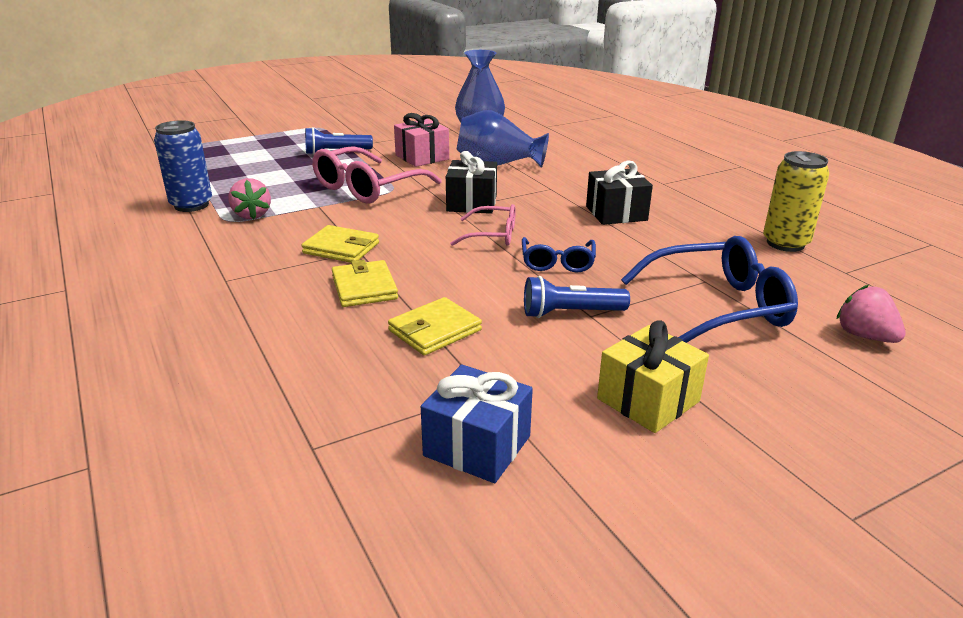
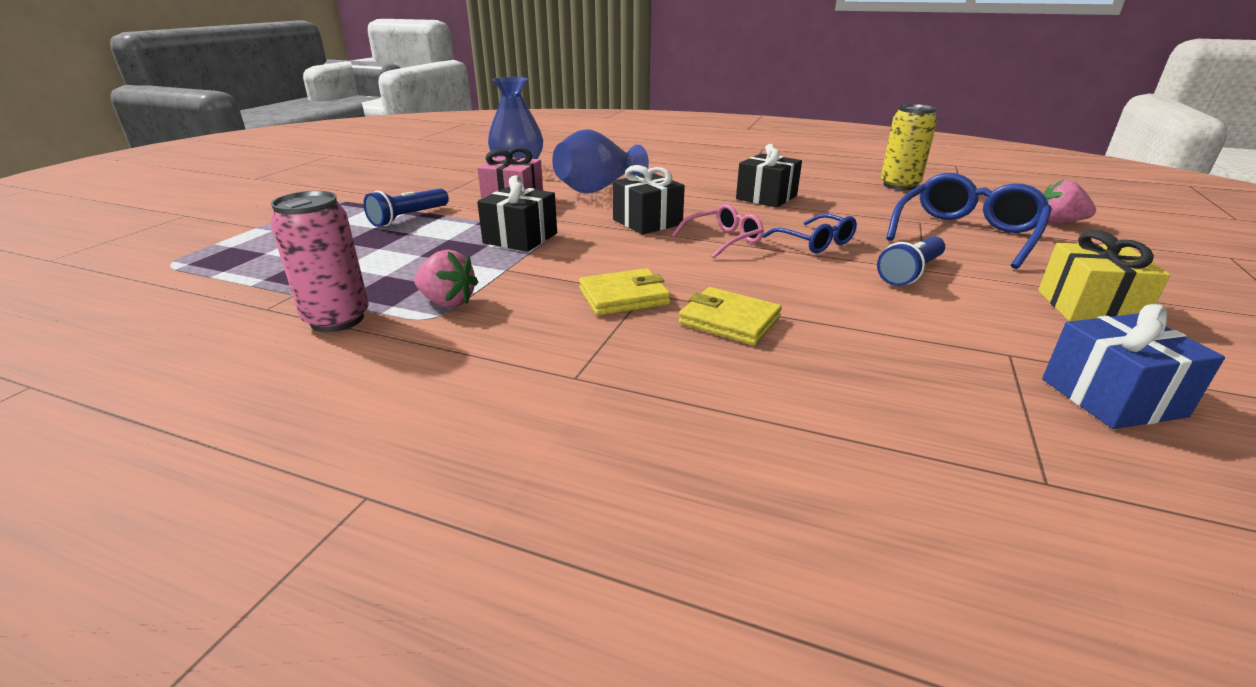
camera: 40 degrees left, 0 degrees up
blue can [154,120,212,212] -> pink can [270,191,369,332]
pink glasses [312,146,442,204] -> black gift [477,175,557,252]
yellow wallet [388,297,482,355] -> none

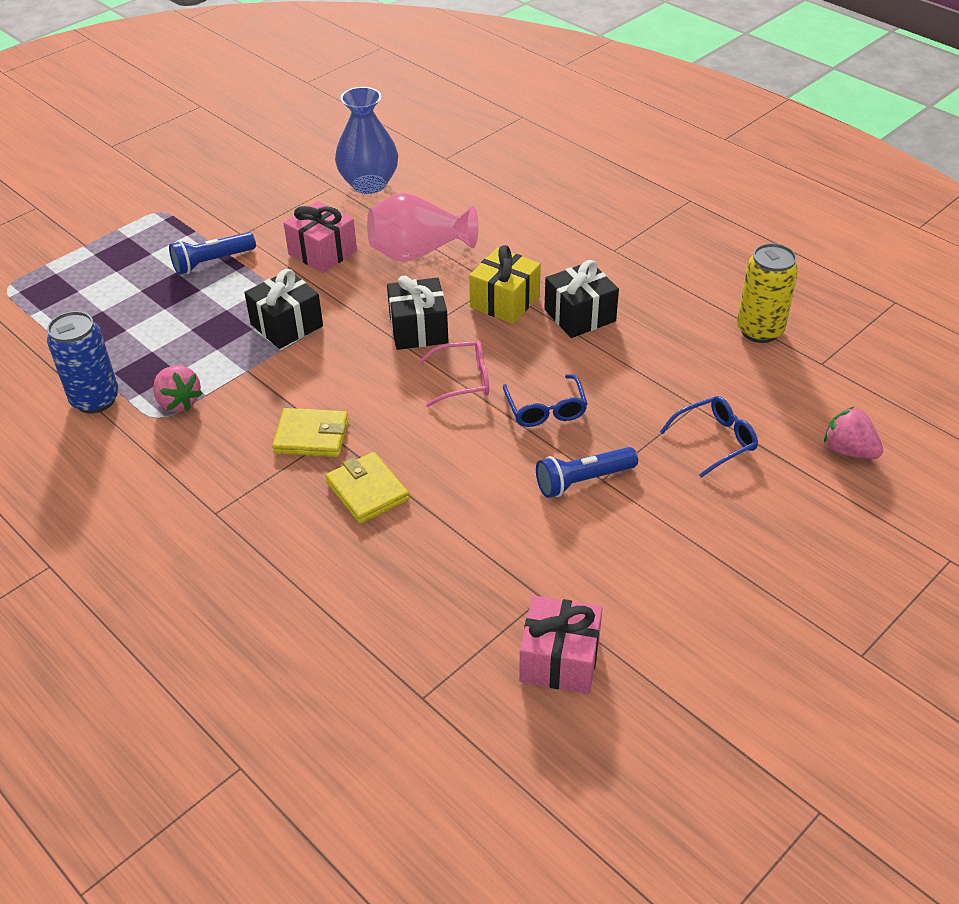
camera: 25 degrees right, 15 degrees up
pink can [270,191,369,332] -> blue can [47,311,119,413]
blue vase [552,129,649,194] -> pink vase [367,193,479,262]
blue glasses [886,173,1052,269] -> blue glasses [660,396,758,478], size x0.57
yellow gift [1038,230,1170,321] -> yellow gift moved to [469,245,541,324]
blue gift [1042,304,1225,429] -> pink gift [519,595,602,694]

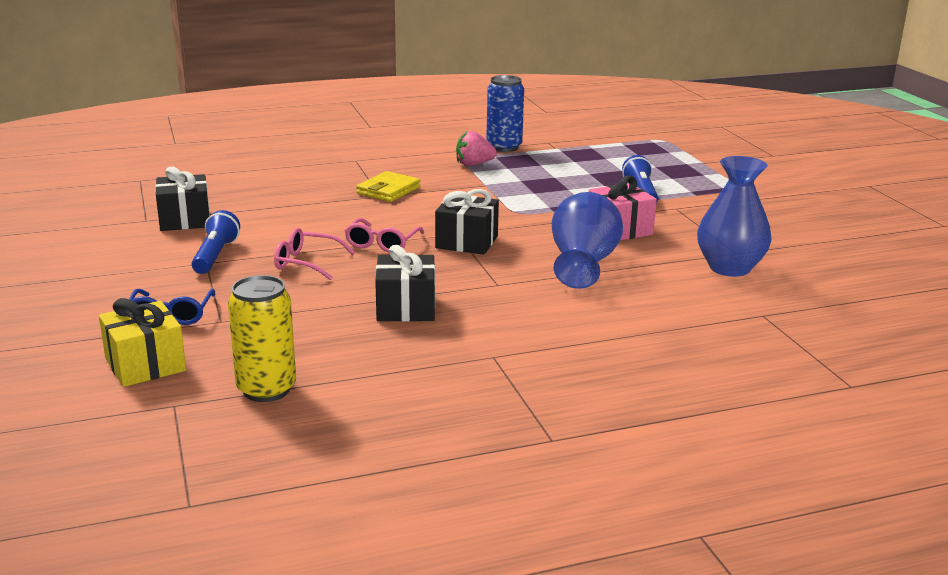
camera: 115 degrees right, 20 degrees down
black gift [244,269,323,349] -> black gift moved to [155,167,210,231]
yellow wallet [325,452,409,524] -> none
pink vase [367,193,479,262] -> blue vase [552,192,623,289]
yellow gift [469,245,541,324] -> yellow gift moved to [99,298,186,387]
blue glasses [503,374,587,427] -> pink glasses [274,228,355,280]
pink gift [519,595,602,694] -> none
pink strawberry [824,406,883,459] -> none

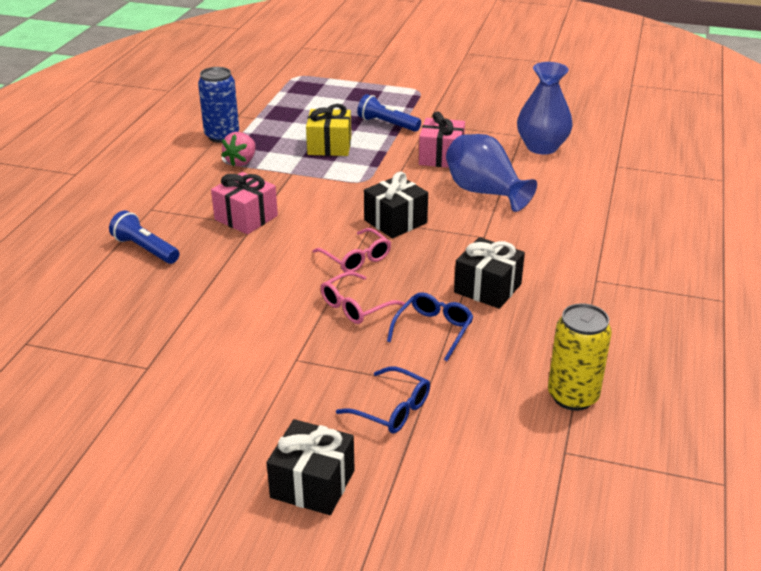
camera: 55 degrees left, 10 degrees up
yellow gift [99,298,186,387] -> yellow gift moved to [306,104,351,156]
black gift [155,167,210,231] -> black gift moved to [267,419,355,515]
blue flashlight [192,210,240,274] -> blue flashlight moved to [109,210,179,264]
yellow wallet [356,171,421,202] -> pink gift [211,172,278,234]
none -> blue glasses [387,292,473,361]

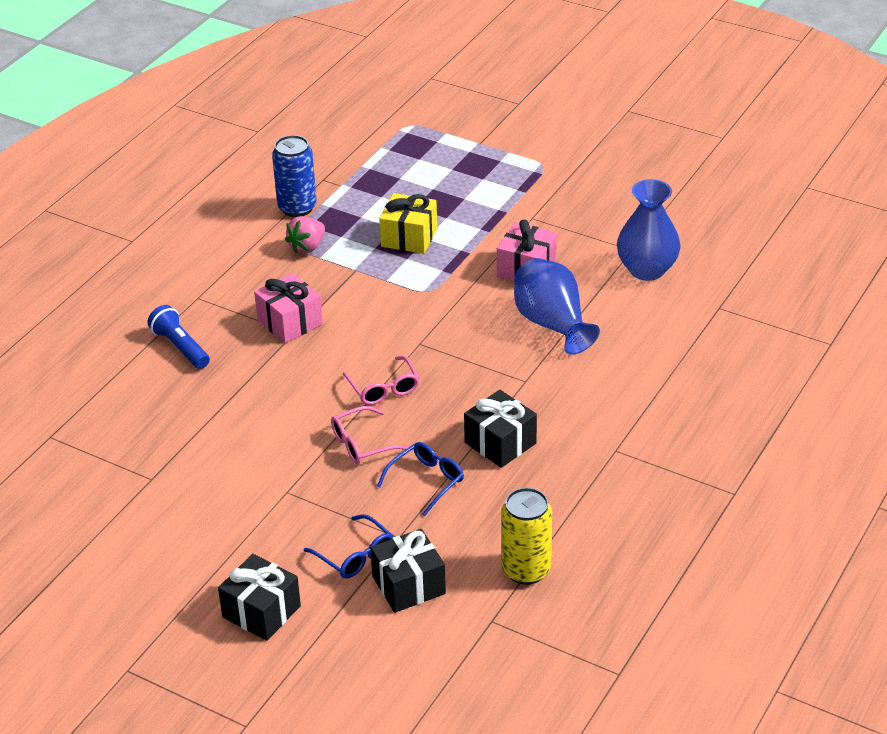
camera: 15 degrees right, 5 degrees up
blue flashlight [357,94,421,132] -> none
black gift [364,172,428,238] -> black gift moved to [370,529,446,613]

